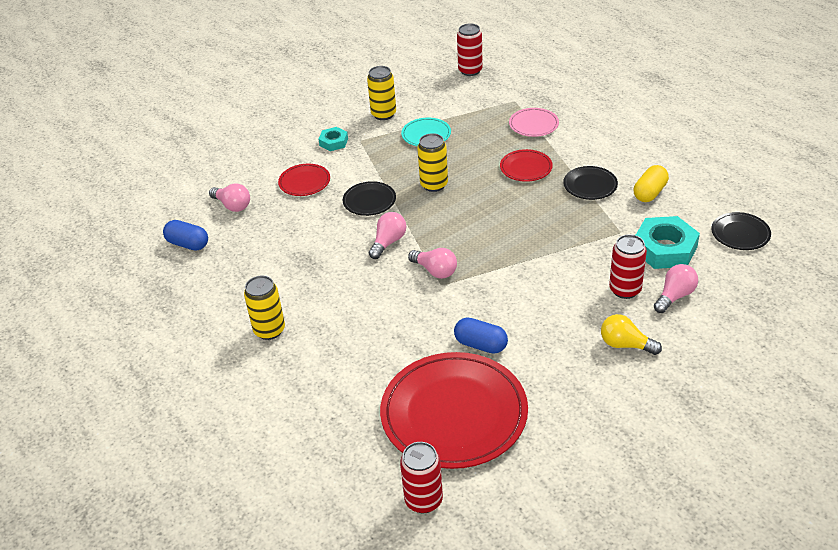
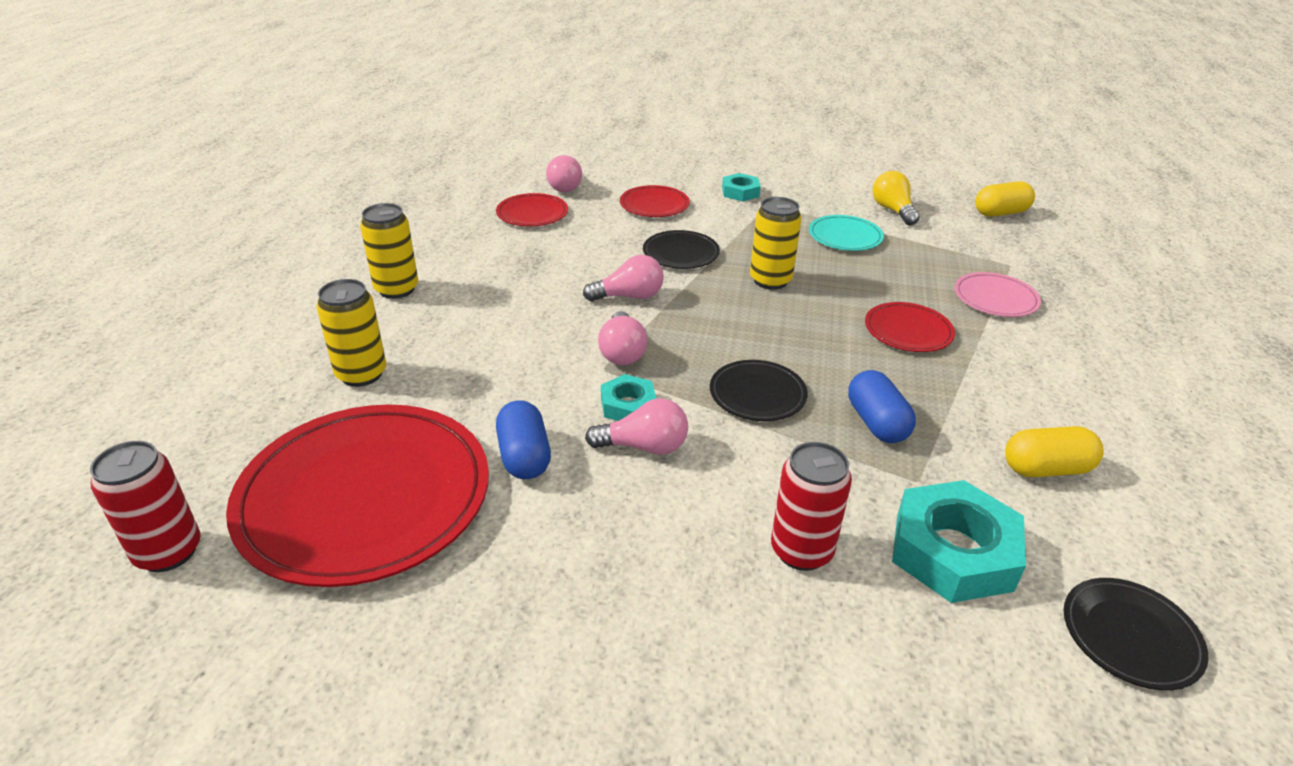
camera: 45 degrees right, 5 degrees down
blue capsule [163,220,208,251] -> blue capsule moved to [848,370,916,443]
yellow can [367,66,396,120] -> yellow can moved to [316,279,386,387]
red can [457,23,483,76] -> yellow capsule [975,181,1035,217]
black plate [563,166,618,200] -> black plate moved to [710,360,808,421]
yellow light bulb [601,314,662,355] -> yellow light bulb moved to [872,171,920,225]
pink light bulb [654,264,698,313] -> pink light bulb moved to [585,398,688,455]
none -> red plate [496,193,568,227]
none -> turquoise nut [601,374,656,421]

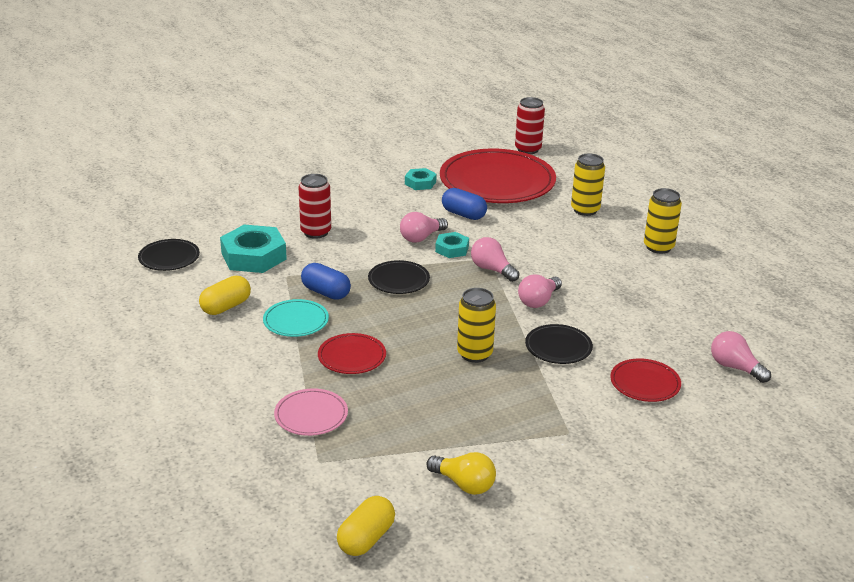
camera: 140 degrees right, 5 degrees down
red plate [496,193,568,227] -> none
turquoise nut [722,173,761,201] -> turquoise nut moved to [405,168,437,190]
turquoise plate [809,215,884,251] -> turquoise plate moved to [263,299,329,337]

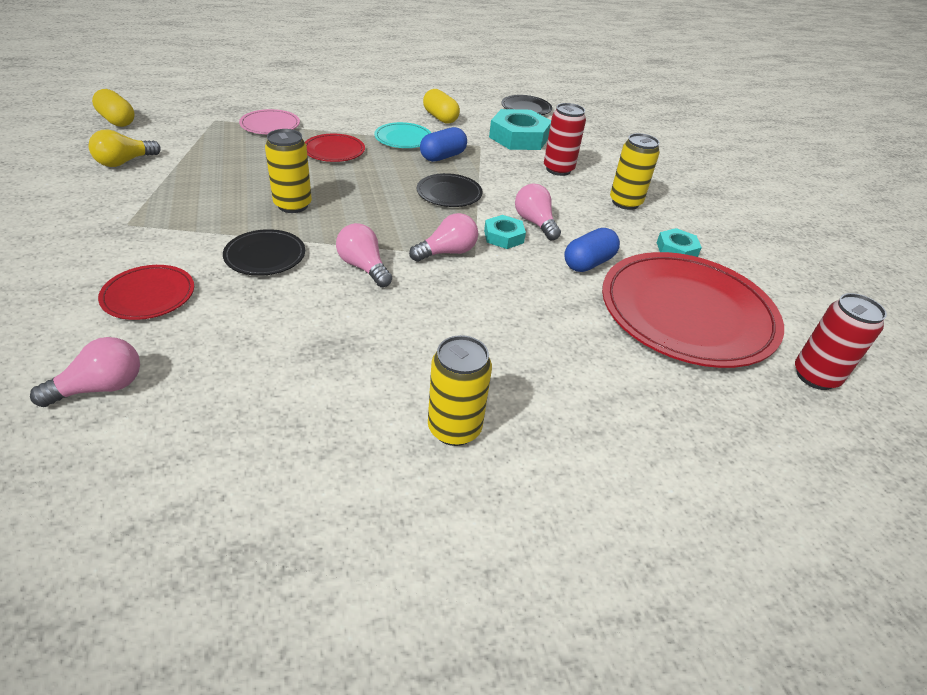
camera: 100 degrees right, 10 degrees up
yellow can [571,154,605,216] -> yellow can moved to [610,133,660,210]

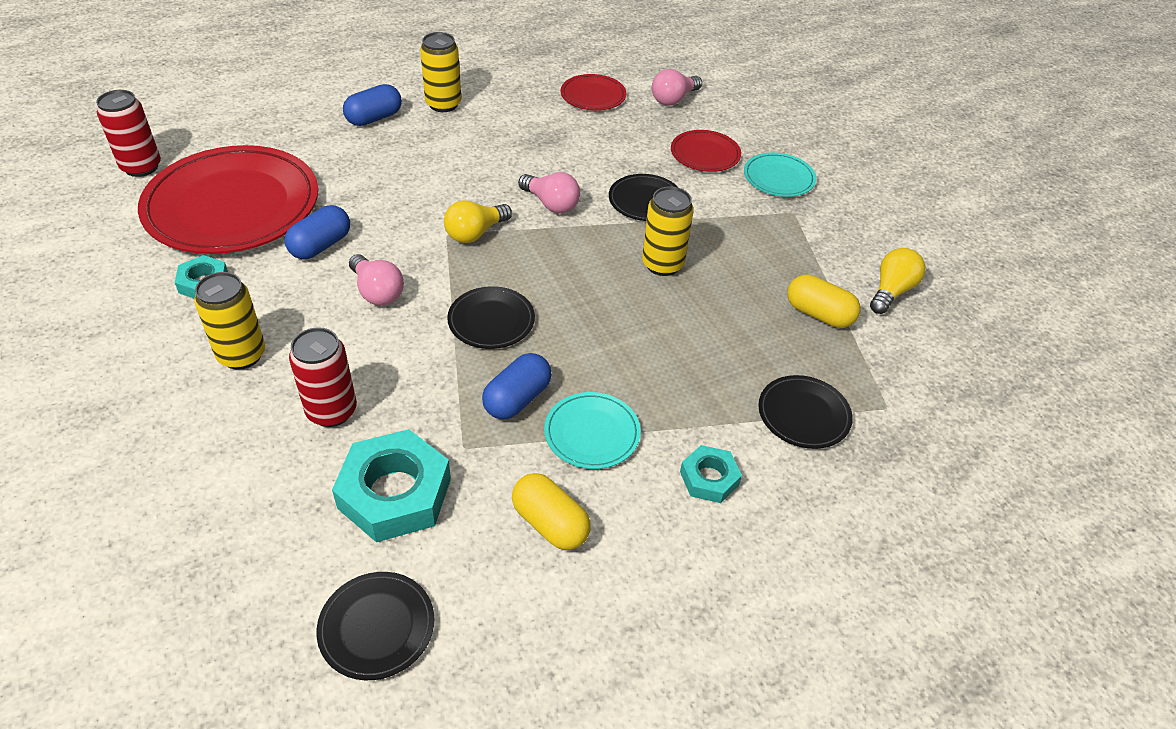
camera: 170 degrees right, 5 degrees up
yellow capsule [92,89,135,127] -> yellow capsule moved to [787,274,860,328]
pink plate [239,109,300,134] -> black plate [758,375,853,449]
red plate [305,134,365,162] -> red plate moved to [561,74,627,111]
pink light bulb [409,213,478,262] -> yellow light bulb [444,200,512,243]
turquoise nut [484,215,526,249] -> turquoise nut moved to [680,445,742,503]
none -> blue capsule [343,84,402,126]
none -> turquoise plate [744,152,816,197]

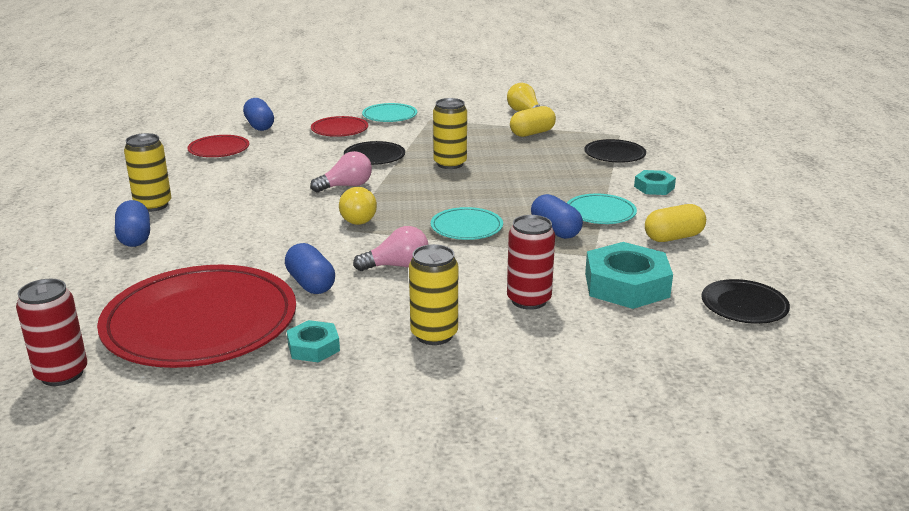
camera: 65 degrees left, 20 degrees down
black plate [447,286,535,349] -> turquoise plate [430,207,503,240]
pink light bulb [652,69,702,106] -> blue capsule [243,98,274,131]

